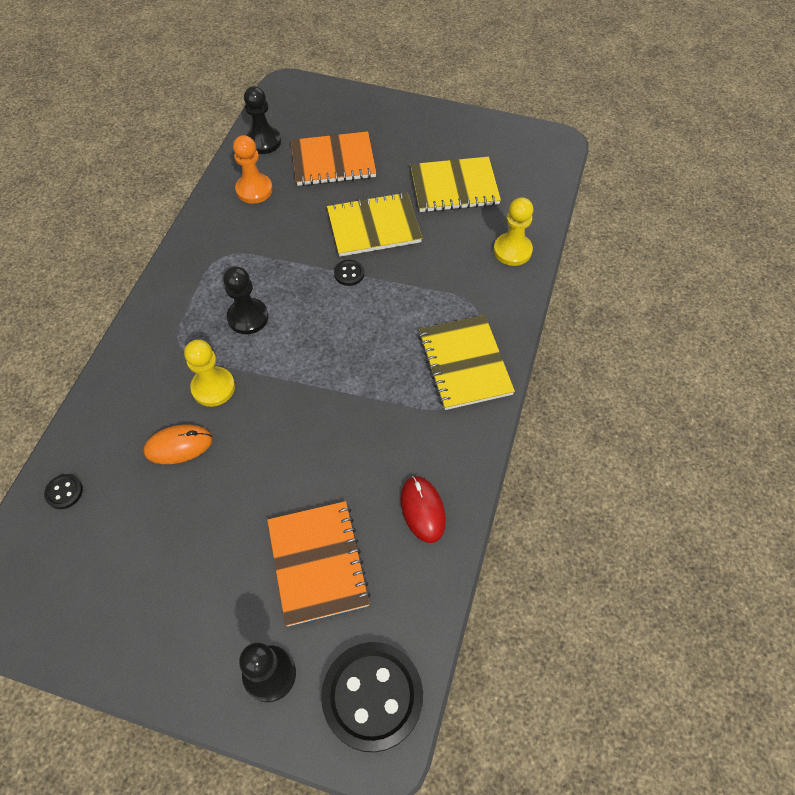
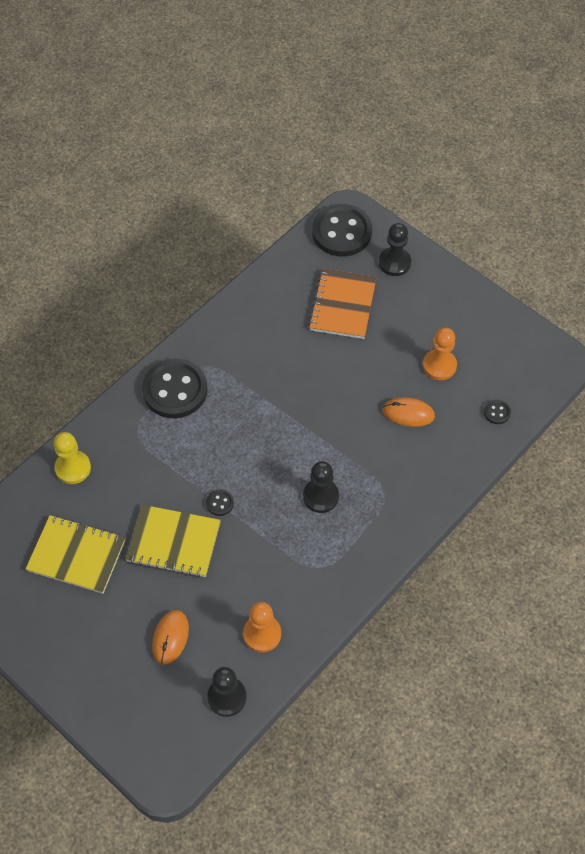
camera: 155 degrees left, 0 degrees up
yellow pawn [184,339,235,407] -> none
orange notebook [291,131,376,186] -> orange mouse [152,610,189,665]
red mouse [401,476,446,543] -> none
yellow notebook [418,315,515,410] -> black button [142,358,208,418]
none -> orange pawn [423,328,457,380]

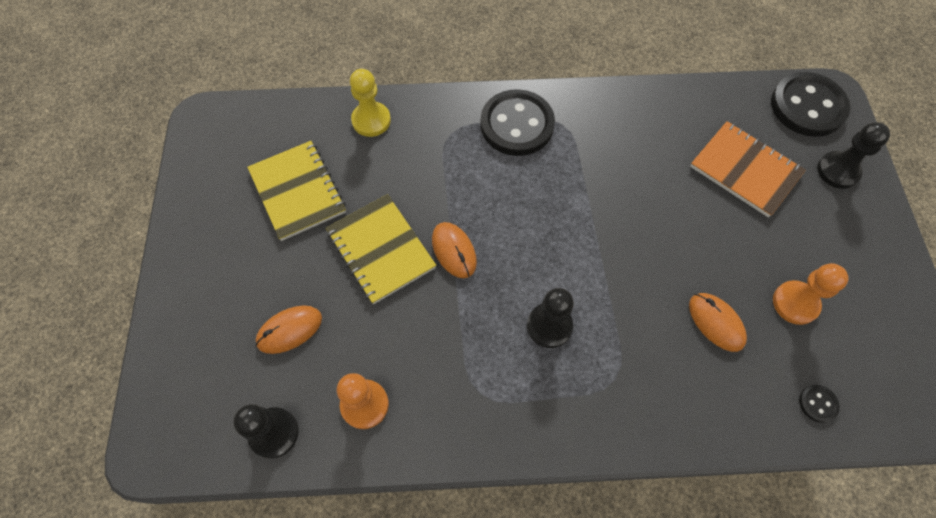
camera: 45 degrees right, 5 degrees up
black button [206,489,234,516] -> orange mouse [432,222,477,278]
orange notebook [308,268,377,339] -> orange notebook turned 75 degrees clockwise [690,121,806,218]

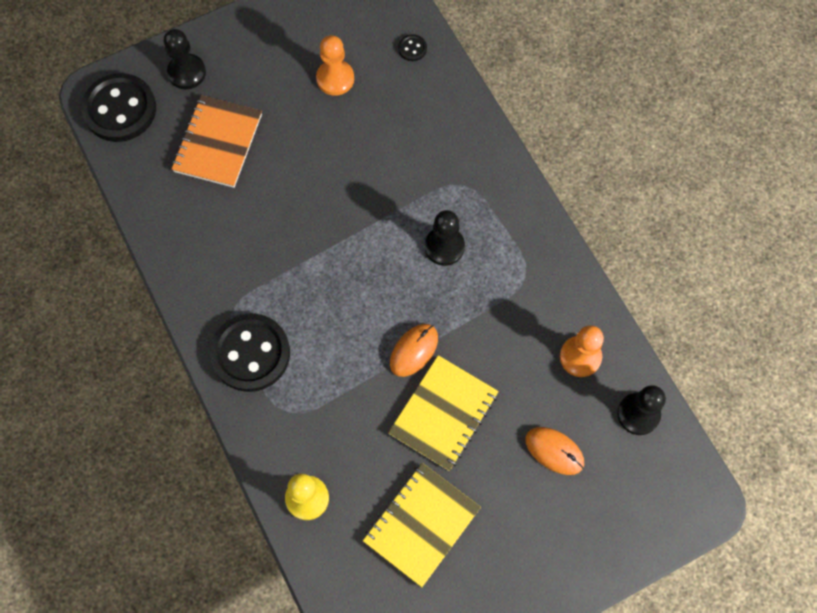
camera: 115 degrees left, 5 degrees up
orange mouse [689,293,747,352] -> none

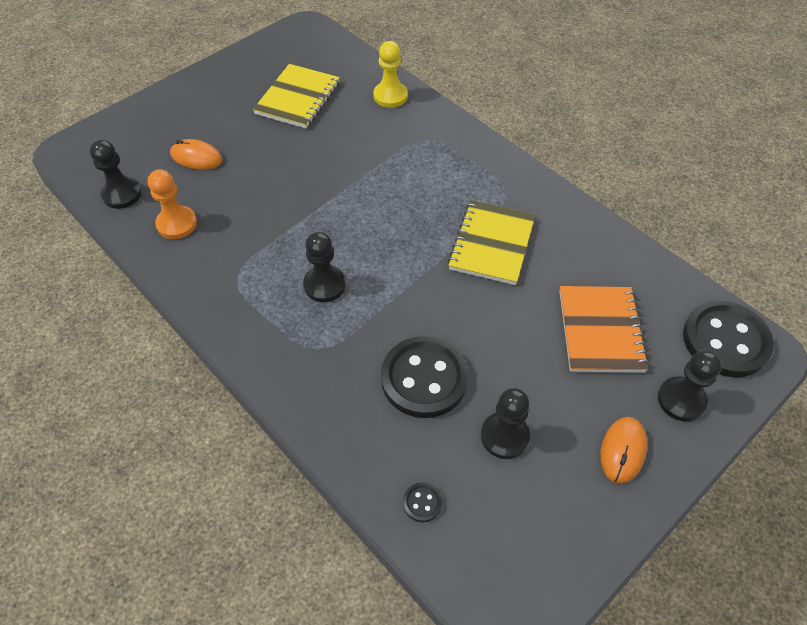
camera: 165 degrees right, 15 degrees down
black button [210,313,290,392] -> black button moved to [381,336,468,418]
orange pawn [316,35,354,96] -> black pawn [481,388,530,459]
yellow notebook [388,355,499,471] -> yellow notebook moved to [448,200,535,285]
orange mouse [390,324,438,377] -> orange mouse moved to [601,417,647,484]

